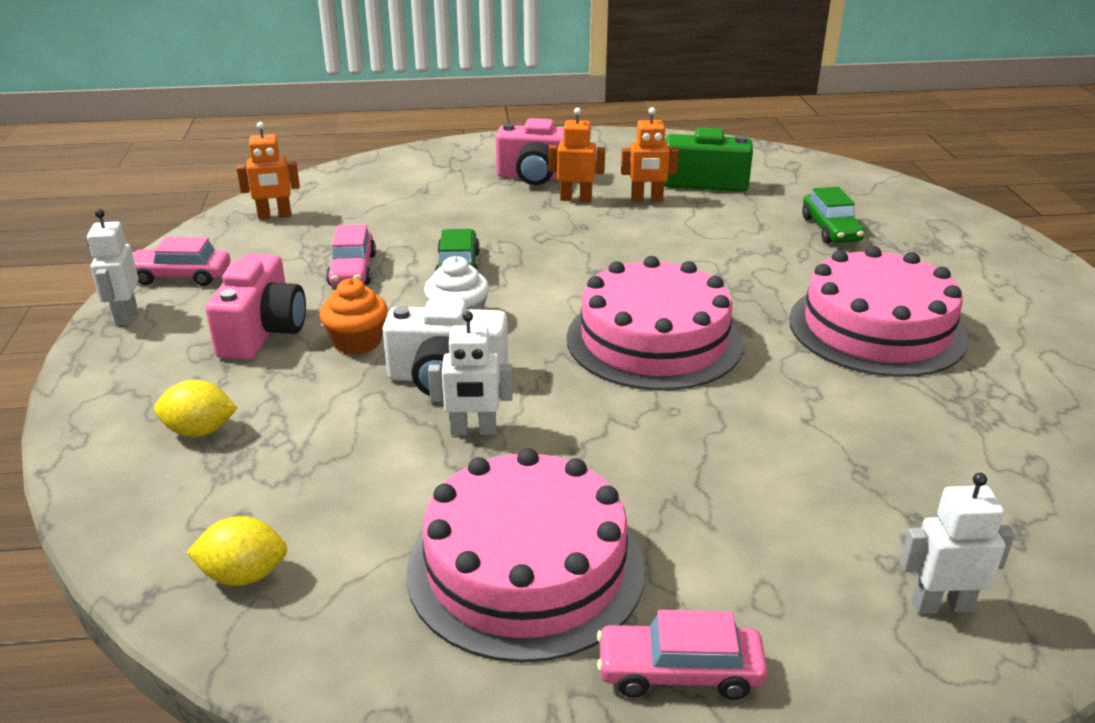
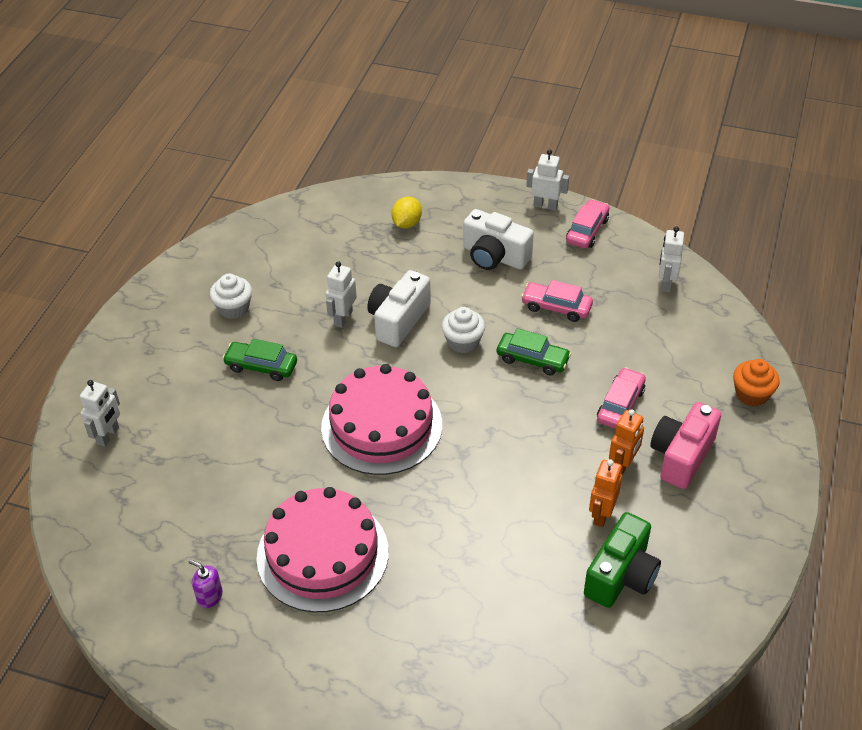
camera: 115 degrees right, 15 degrees up
yellow lemon [186,516,287,586] -> none
pink camera [206,254,306,360] -> white camera [463,209,534,270]
orange robot [237,122,300,219] -> white robot [659,226,684,292]
orange cupcake [319,278,388,355] -> orange cupcake moved to [733,359,780,407]
pink cake [406,448,645,663] -> white cupcake [210,274,252,319]
pink car [597,610,768,700] -> pink car moved to [597,367,646,429]
green car [802,187,865,243] -> green car moved to [222,339,297,381]
none -> purple soap dispenser [188,560,223,608]

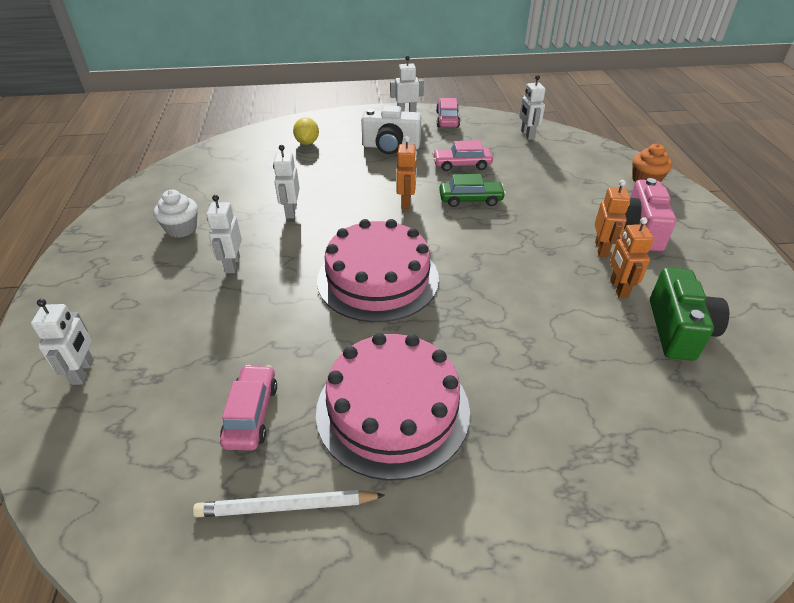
camera: 25 degrees left, 5 degrees down
purple soap dispenser [188,560,223,608] -> white pencil [193,490,385,517]
green car [222,339,297,381] -> white robot [206,195,242,273]
white camera [367,270,431,347] -> none
white cupcake [442,307,485,353] -> orange robot [396,136,417,209]
pink car [597,367,646,429] -> pink car moved to [220,365,277,451]

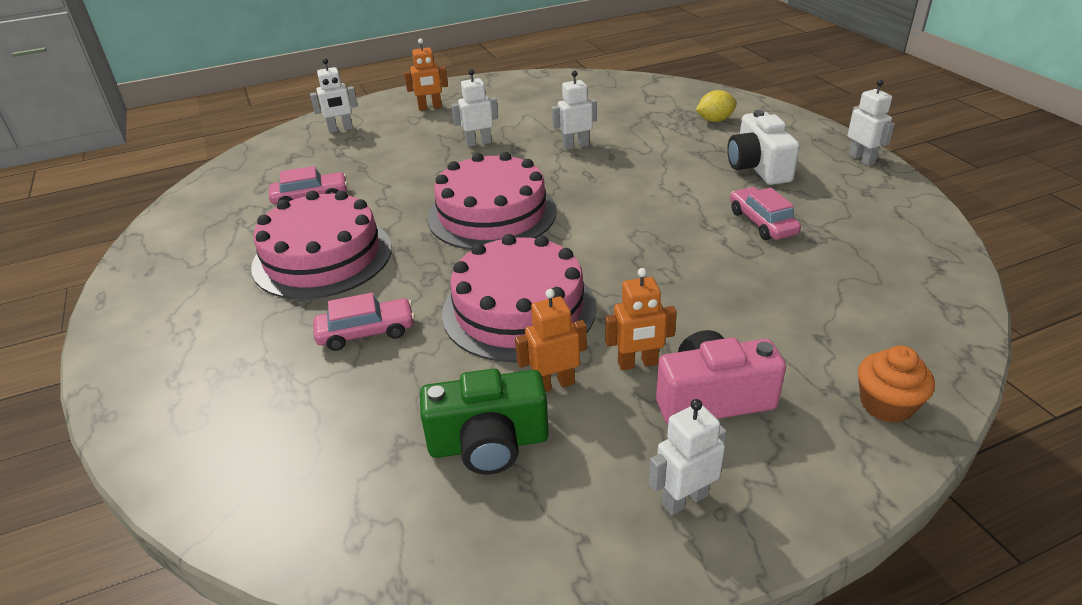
camera: 75 degrees right, 5 degrees down
white cupcake [154,190,198,238] -> none
white pencil [193,490,385,517] -> none
orange robot [396,136,417,209] -> orange robot moved to [404,38,448,111]
pink car [436,98,460,128] -> pink car moved to [313,293,415,351]
green car [439,174,506,207] -> none
white robot [519,75,545,140] -> white robot moved to [649,399,727,515]
none -> pink cake [442,234,596,362]

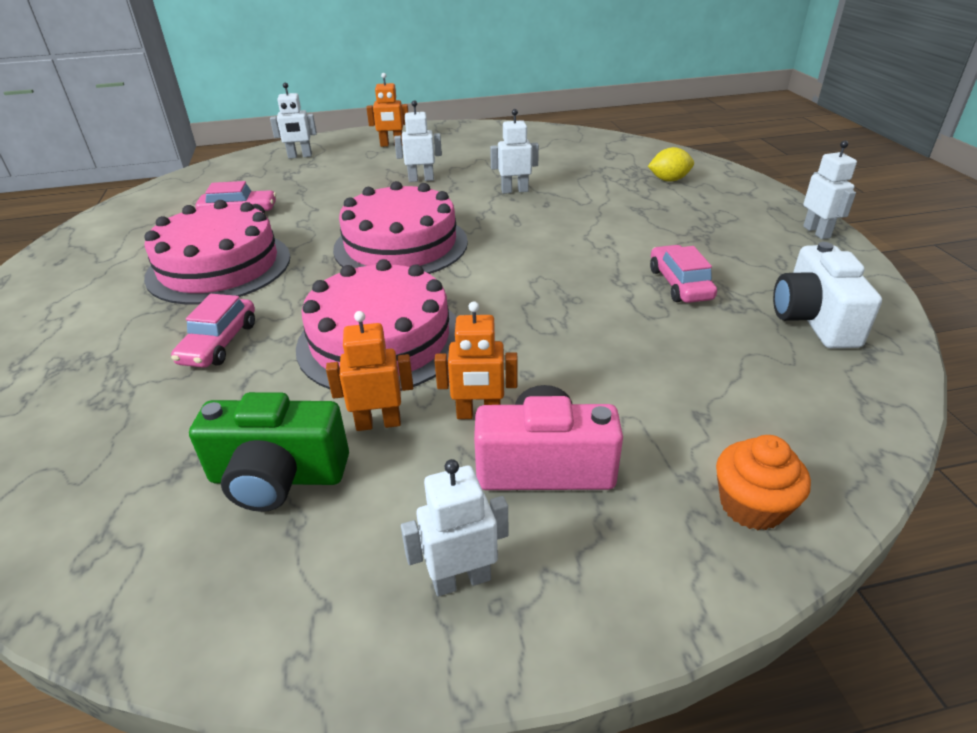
camera: 10 degrees right, 0 degrees up
pink car [313,293,415,351] -> pink car turned 105 degrees clockwise [171,294,255,368]
white camera [727,110,800,185] -> white camera moved to [773,242,882,348]

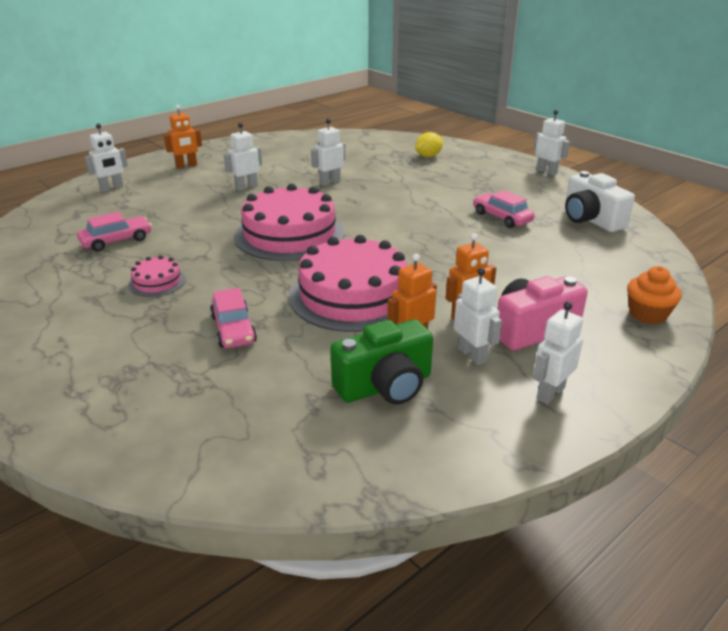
camera: 30 degrees left, 5 degrees down
pink cake [144,200,290,304] -> pink cake [128,255,186,297], size x0.45
none -> white robot [454,268,502,365]

